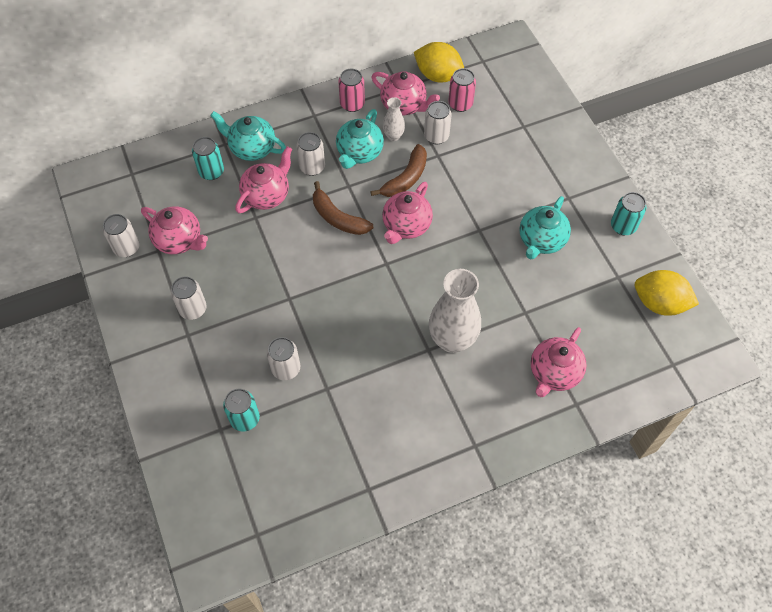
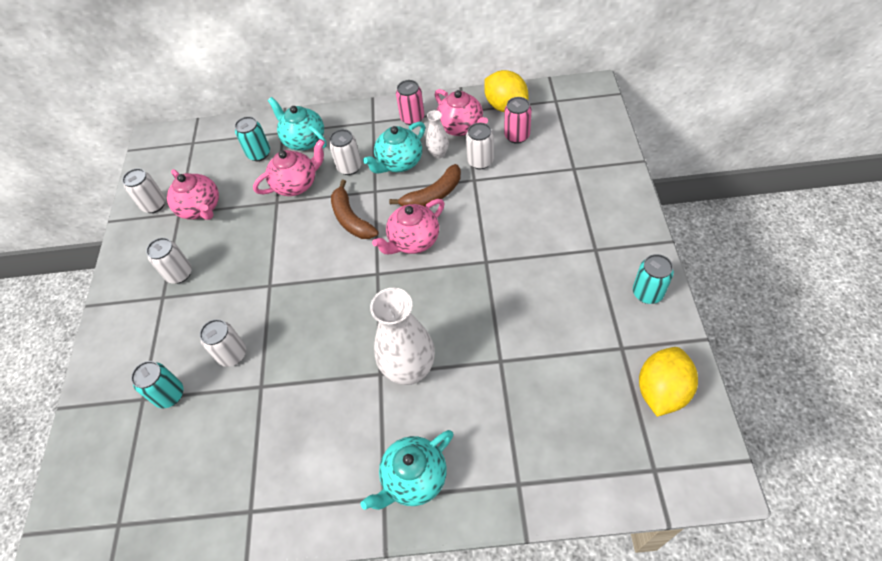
camera: 25 degrees right, 5 degrees down
turquoise teapot [519,196,571,259] -> turquoise teapot moved to [360,430,454,510]
pink teapot [531,327,587,397] -> none
yellow lemon [635,270,699,316] -> yellow lemon turned 75 degrees clockwise [639,347,698,417]

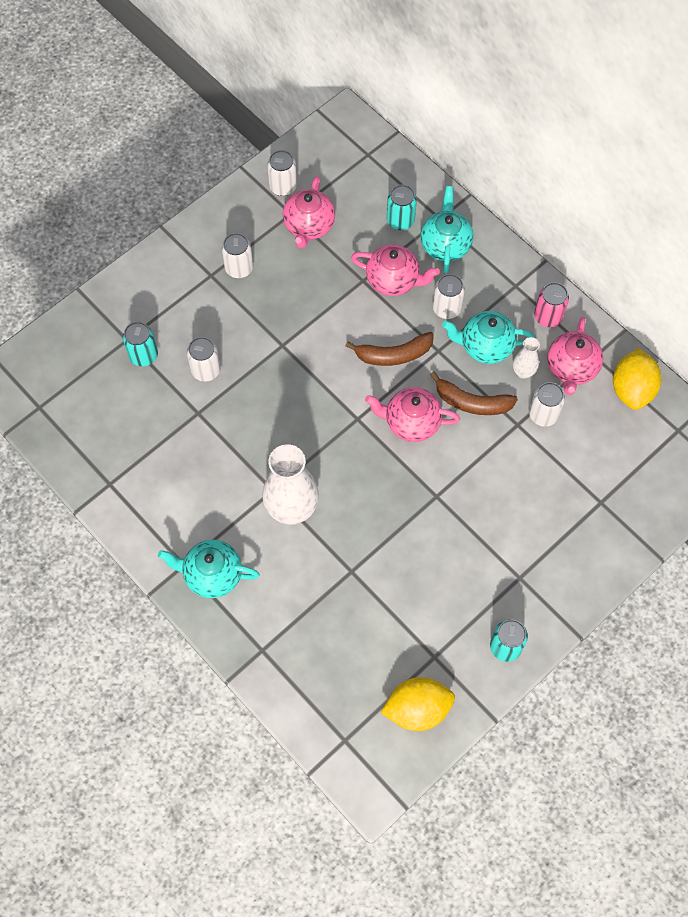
camera: 45 degrees right, 10 degrees up
brown banana [331,180,379,239] -> brown banana turned 120 degrees counterclockwise [345,332,434,366]
pink can [504,97,532,144] -> none

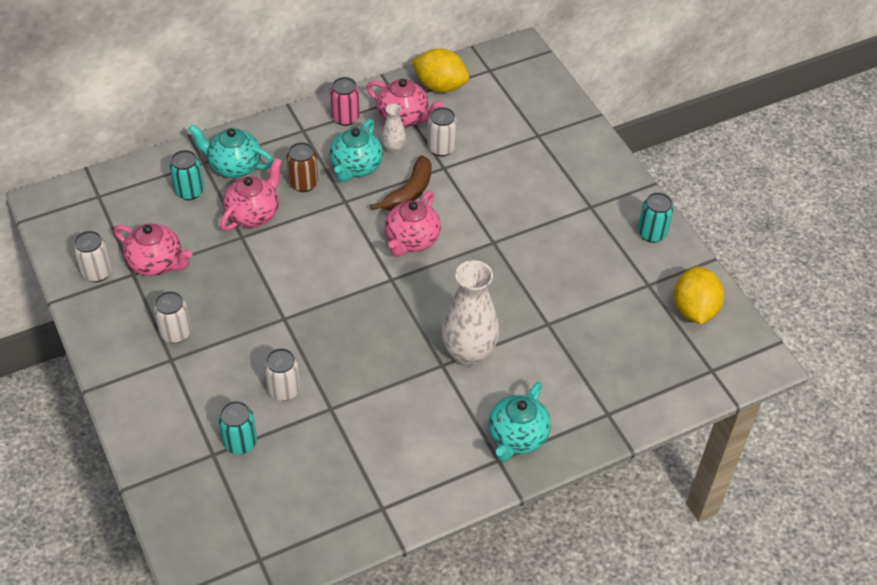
camera: 75 degrees left, 15 degrees down
brown banana [345,332,434,366] -> none
white can [433,274,465,319] -> brown can [287,142,318,192]

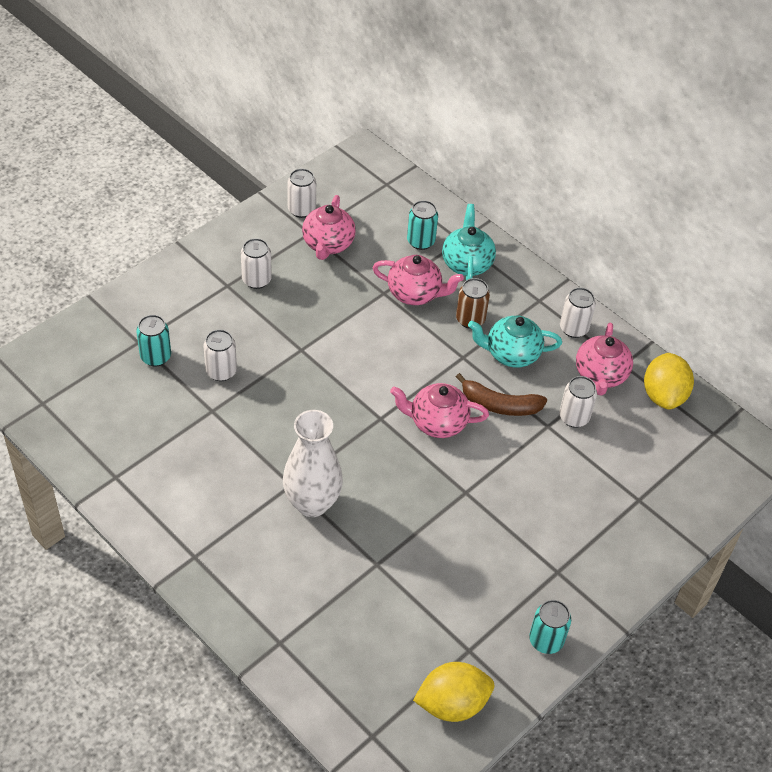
camera: 70 degrees right, 0 degrees up
pink can [330,77,360,126] -> white can [560,287,596,338]
white vase [381,104,406,155] -> none
turquoise teapot [488,382,551,462] -> none

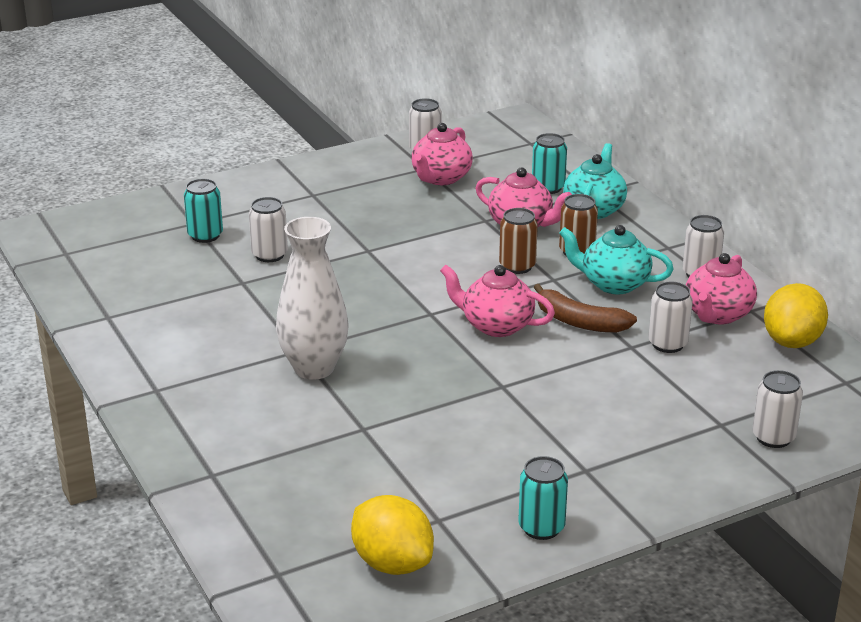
camera: 20 degrees right, 20 degrees down
white can [241,238,272,289] -> white can moved to [752,370,803,448]
yellow lemon [413,662,494,722] -> yellow lemon turned 45 degrees clockwise [351,495,434,575]
none -> brown can [499,208,538,274]

